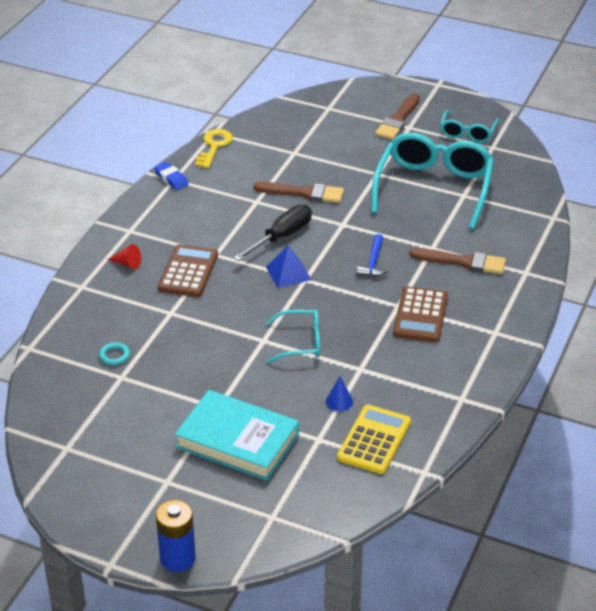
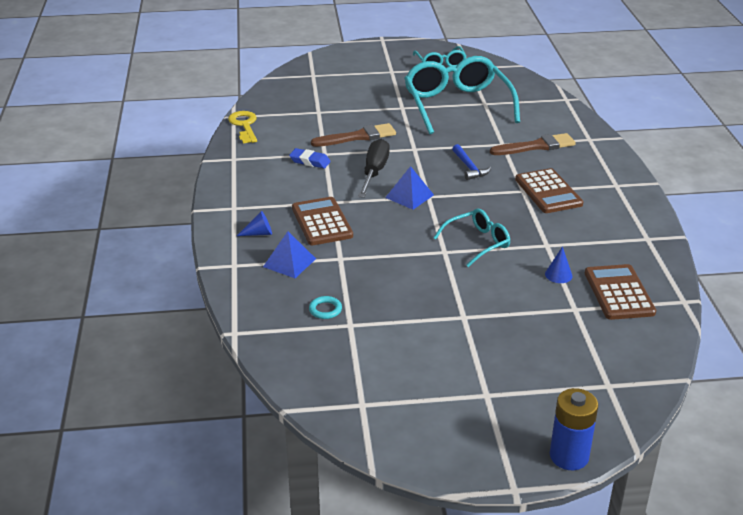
camera: 30 degrees left, 5 degrees down
red cone [108,244,141,269] -> blue cone [237,211,272,236]
blue eraser [154,162,189,190] -> blue eraser moved to [289,148,331,168]
turquoise book [174,390,299,481] -> none
yellow calculator [337,405,411,474] -> brown calculator [585,264,656,320]
brown brush [375,93,420,140] -> none
none -> blue pyramid [263,231,316,278]

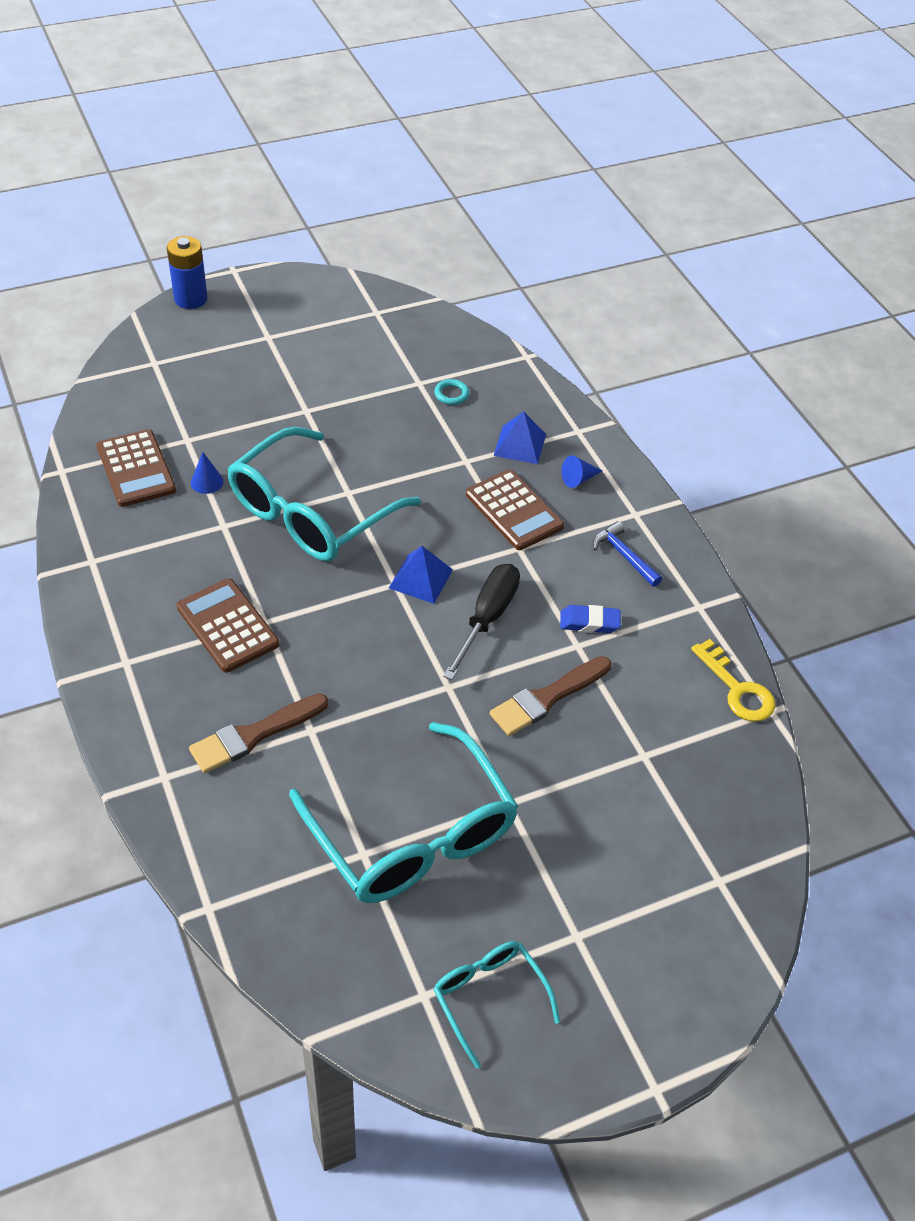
camera: 160 degrees right, 15 degrees up
black screwdriver [358,139,390,198] -> black screwdriver turned 150 degrees counterclockwise [443,564,520,680]
turquoise glasses [433,208,510,267] -> turquoise glasses [227,427,421,561], size x1.95
blue hammer [452,144,491,180] -> blue hammer moved to [593,521,662,587]

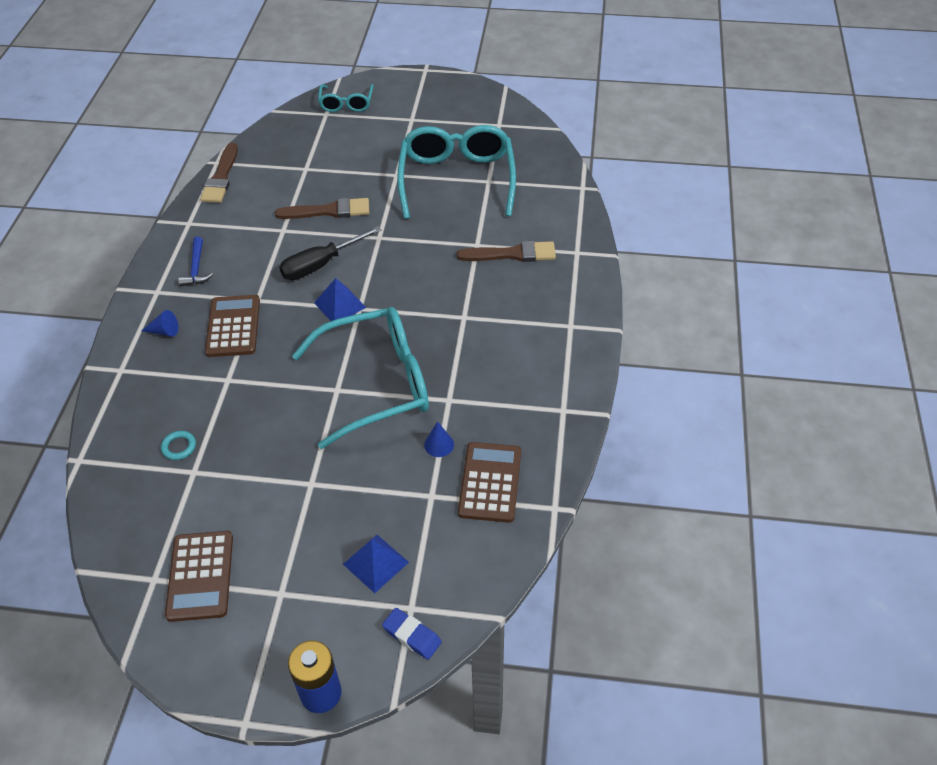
camera: 145 degrees left, 0 degrees up
brown calculator [177,578,279,673] -> brown calculator moved to [165,531,233,622]
turquoise glasses [433,941,560,1069] -> turquoise glasses moved to [318,84,374,112]
blue pyramid [494,411,546,464] -> blue pyramid moved to [343,535,409,593]
blue eraser [560,605,620,633] -> blue eraser moved to [382,608,442,660]
yellow key [691,639,775,722] -> brown brush [200,143,238,203]

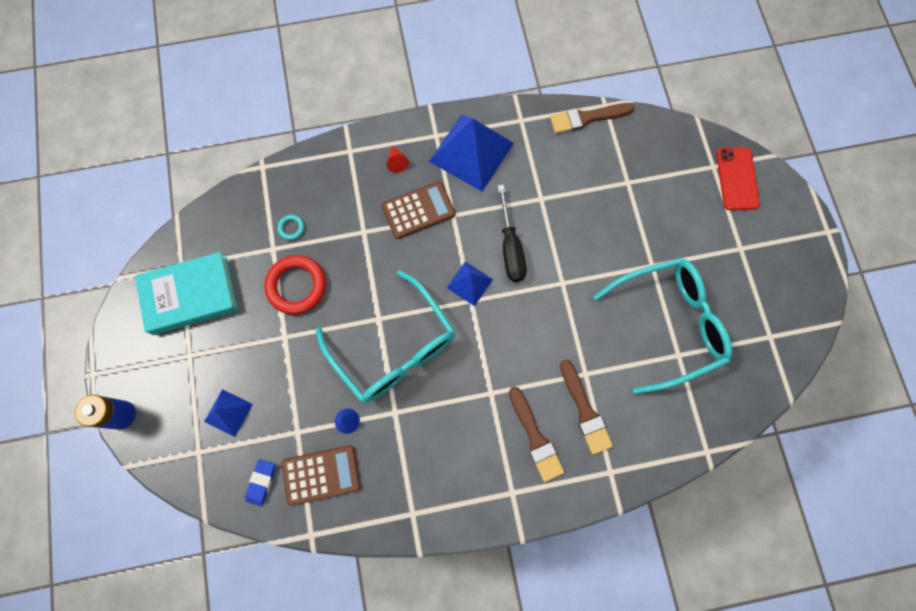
camera: 70 degrees right, 25 degrees up
blue cone [142,310,179,337] -> red cone [387,145,409,173]
brown calculator [165,531,233,622] -> turquoise book [135,252,238,335]
blue hammer [178,237,213,286] -> blue pyramid [429,114,514,191]
brown brush [275,198,369,219] -> brown brush moved to [509,386,564,482]
black screwdriver [279,226,381,280] -> black screwdriver turned 135 degrees counterclockwise [498,185,527,282]
turquoise glasses [318,84,374,112] -> red phone [716,147,760,210]
blue eraser [382,608,442,660] -> blue eraser moved to [245,459,275,506]
none -> red ring [264,255,326,314]

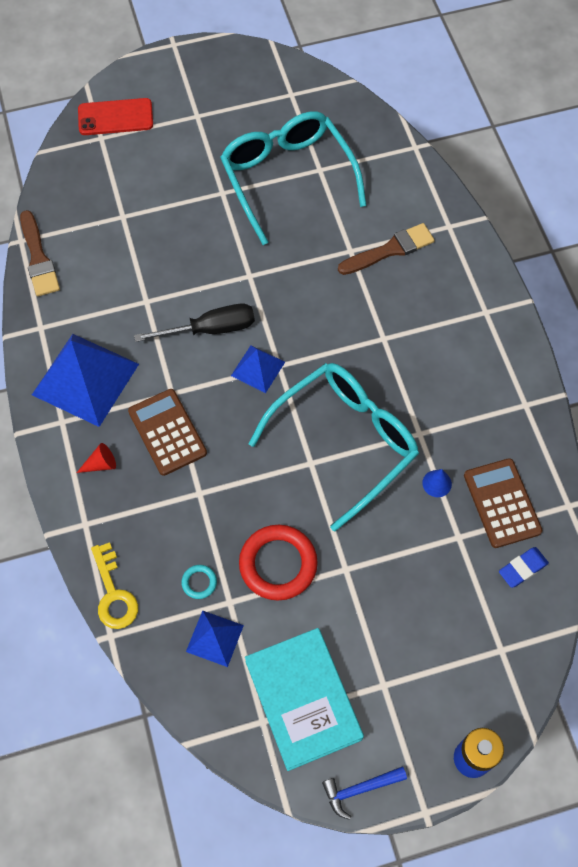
camera: 95 degrees left, 10 degrees down
blue pyramid [204,389,253,437] -> blue pyramid moved to [186,610,244,667]
blue eraser [245,459,275,506] -> blue eraser turned 45 degrees counterclockwise [499,547,549,588]
brown brush [509,386,564,482] -> none
none -> yellow key [91,542,138,629]
none -> blue hammer [322,766,407,820]

